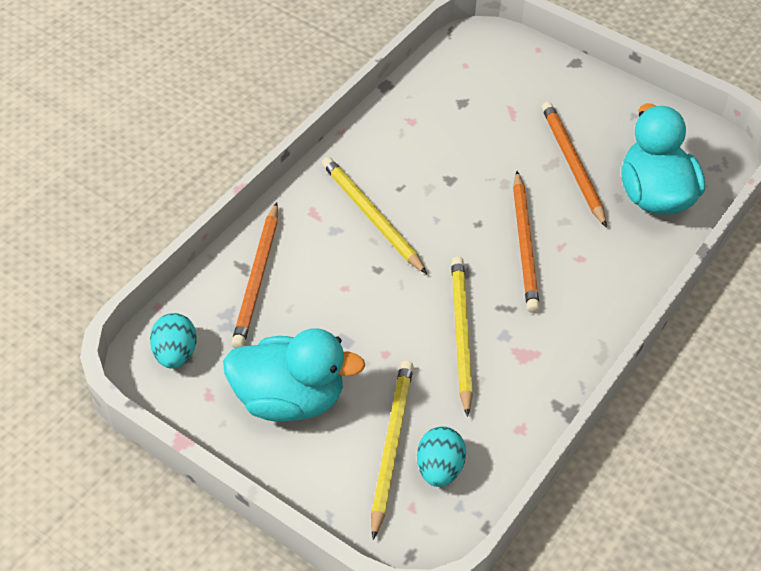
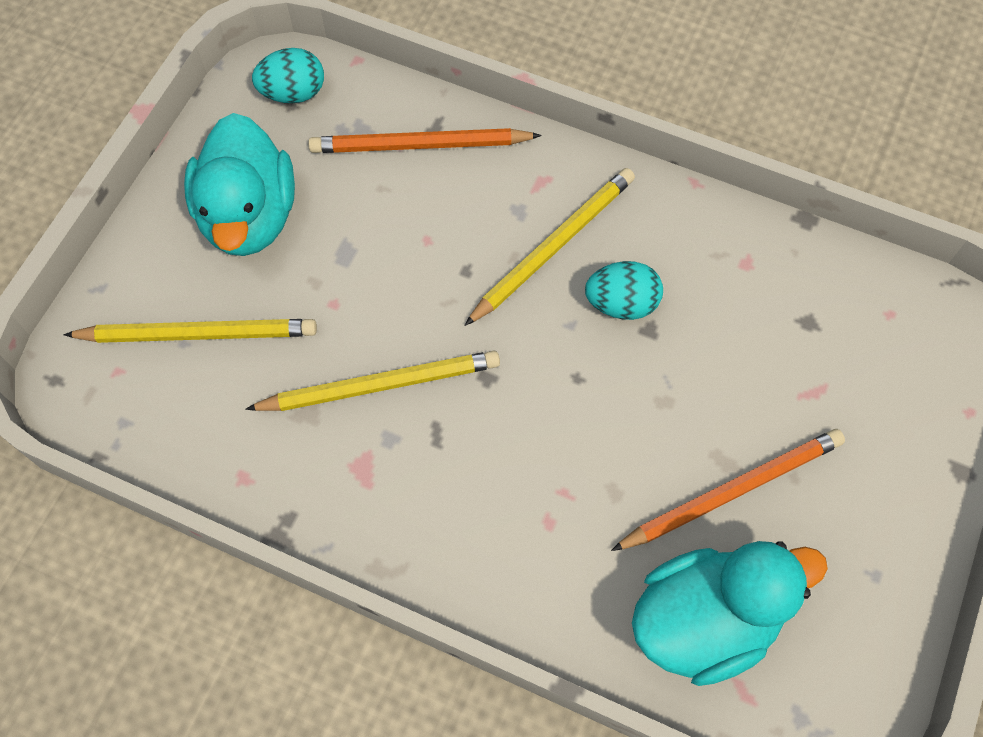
camera: 80 degrees right, 15 degrees up
turquoise egg [417,426,466,487] -> turquoise egg moved to [585,261,663,320]
orange pencil [513,171,540,313] -> none

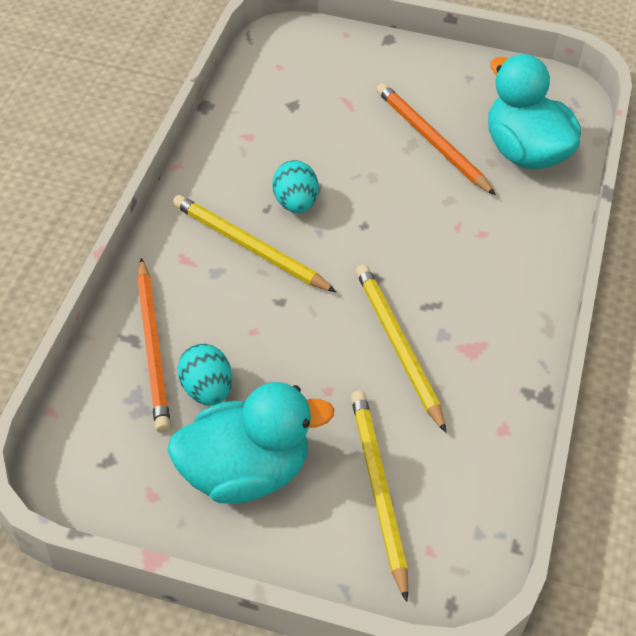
camera: 100 degrees left, 15 degrees down
turquoise egg [252,48,324,103] -> turquoise egg moved to [177,344,232,406]

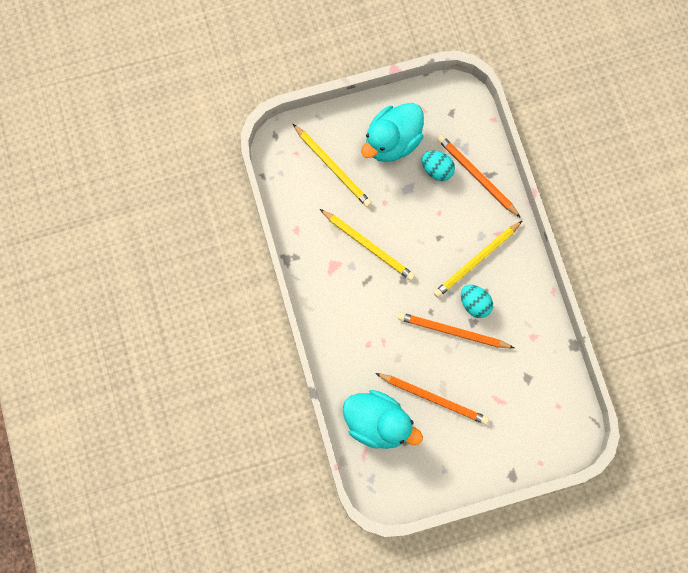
camera: 150 degrees right, 25 degrees up
yellow pencil [173,195,336,292] -> yellow pencil turned 135 degrees clockwise [434,220,523,298]
none -> orange pencil [398,312,514,348]

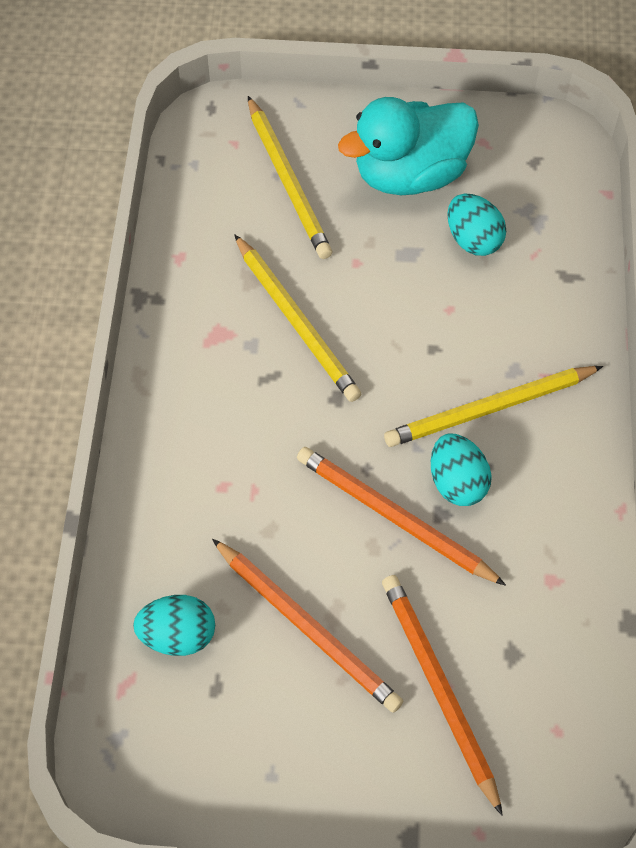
camera: 20 degrees right, 15 degrees down
turquoise duck [343,390,423,449] -> turquoise egg [133,595,215,656]
orange pencil [437,135,521,218] -> orange pencil moved to [382,575,503,816]

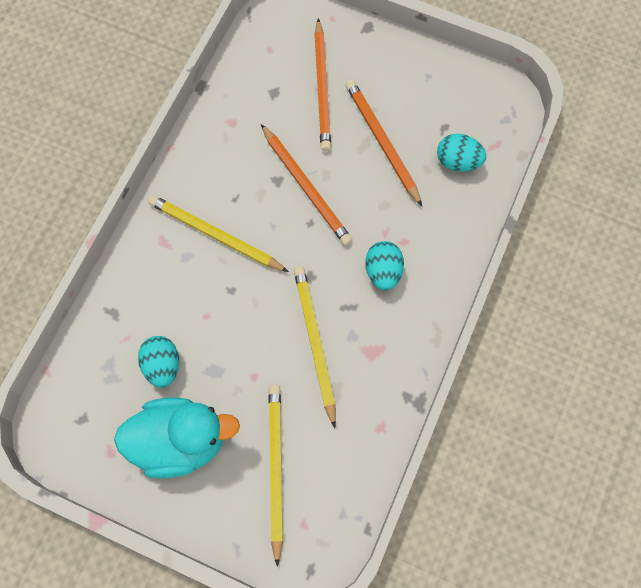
camera: 160 degrees left, 10 degrees up
yellow pencil [384,366,603,447] -> yellow pencil turned 150 degrees counterclockwise [148,195,289,272]
turquoise egg [431,434,492,506] -> turquoise egg moved to [365,241,404,291]

